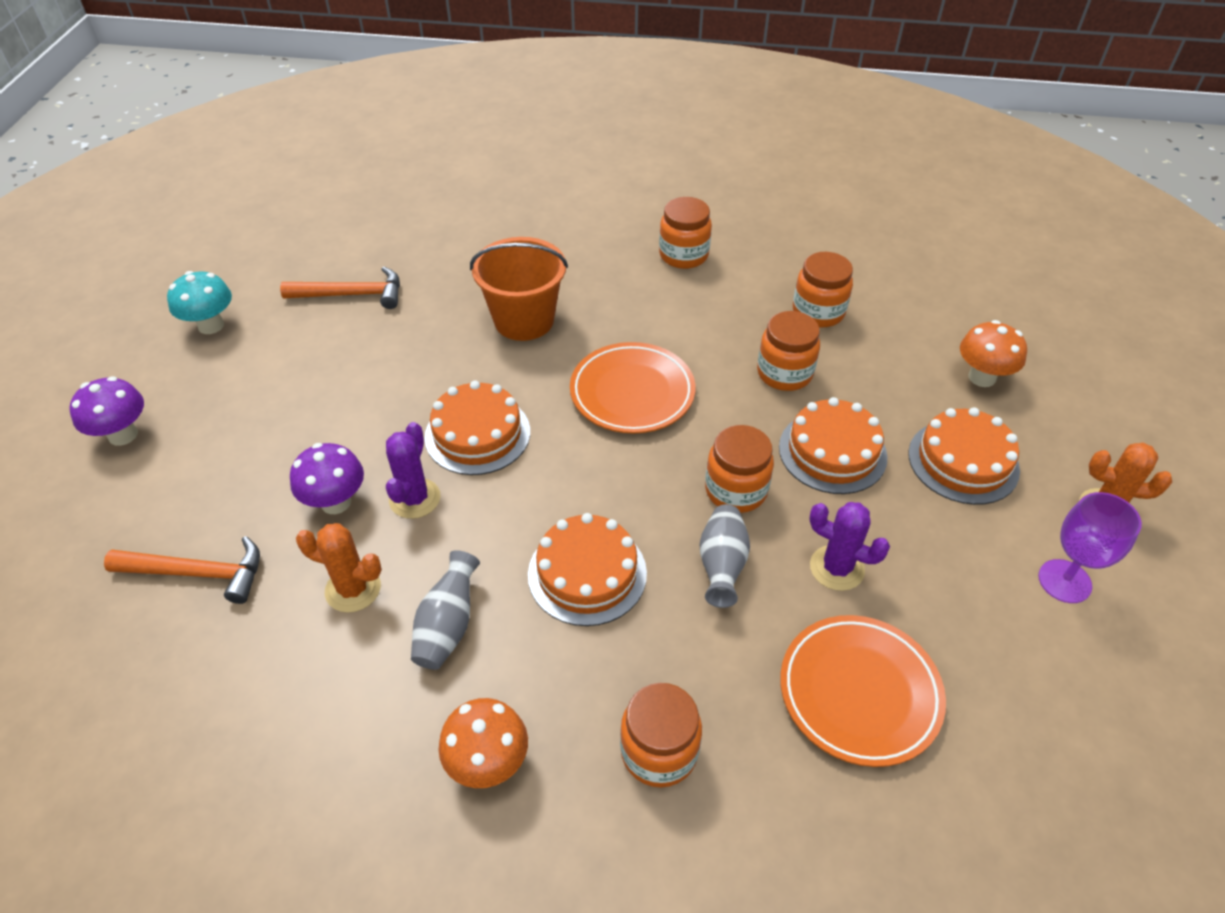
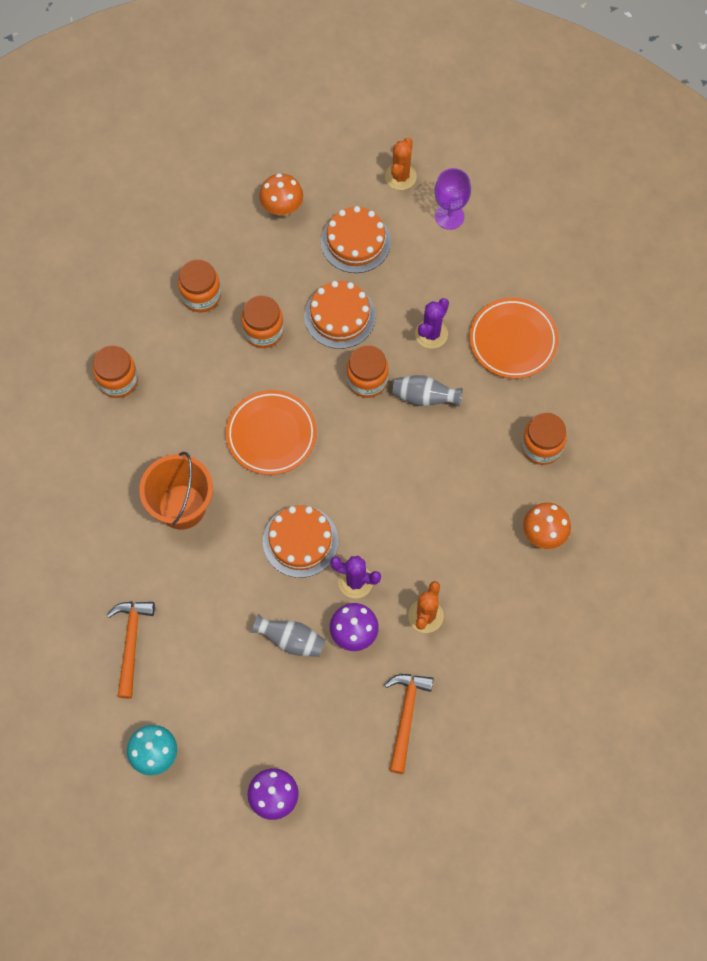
camera: 85 degrees left, 20 degrees up
grey vase [411,550,480,670] -> grey vase moved to [251,614,325,657]
orange cake [528,513,647,626] -> none

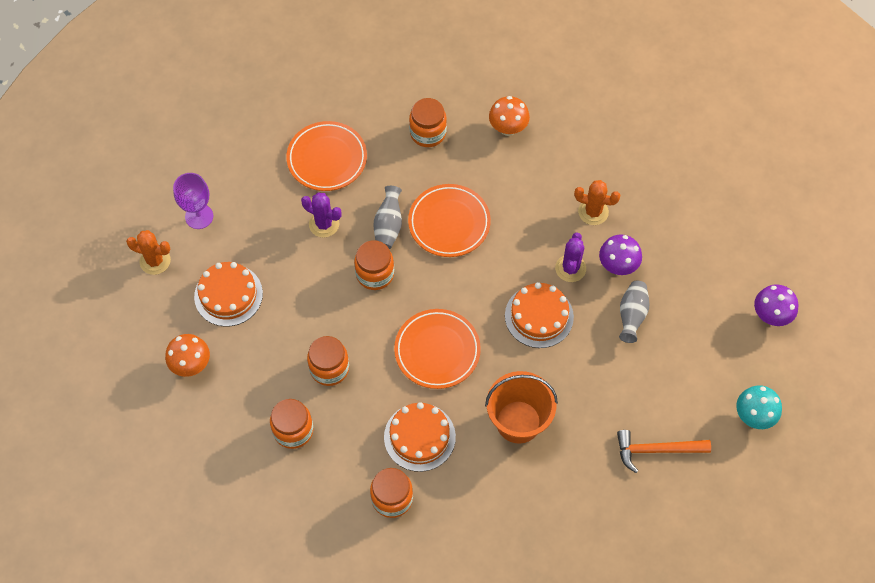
camera: 95 degrees left, 5 degrees down
orange cake [304,281,376,349] -> orange cake moved to [384,402,456,472]
orange hammer [385,674,434,774] -> none
none -> orange plate [408,184,491,257]

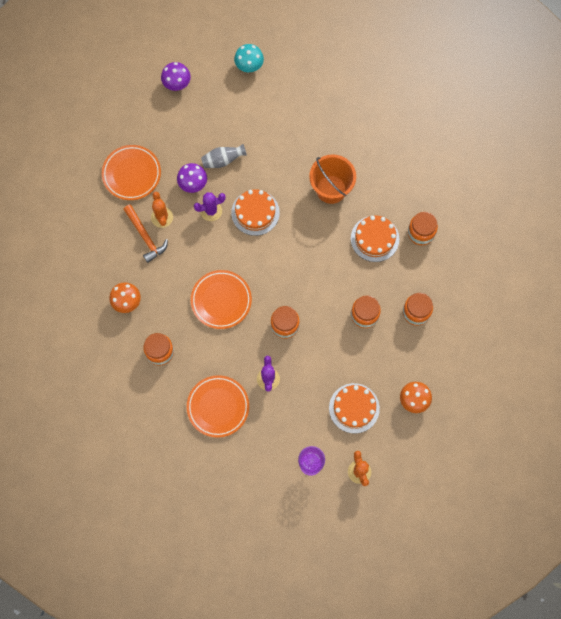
camera: 120 degrees left, 10 degrees up
grey vase [374,186,402,249] -> none
orange plate [394,309,481,389] -> orange plate moved to [102,145,161,200]
orange hammer [617,430,711,473] -> orange hammer moved to [123,205,168,263]

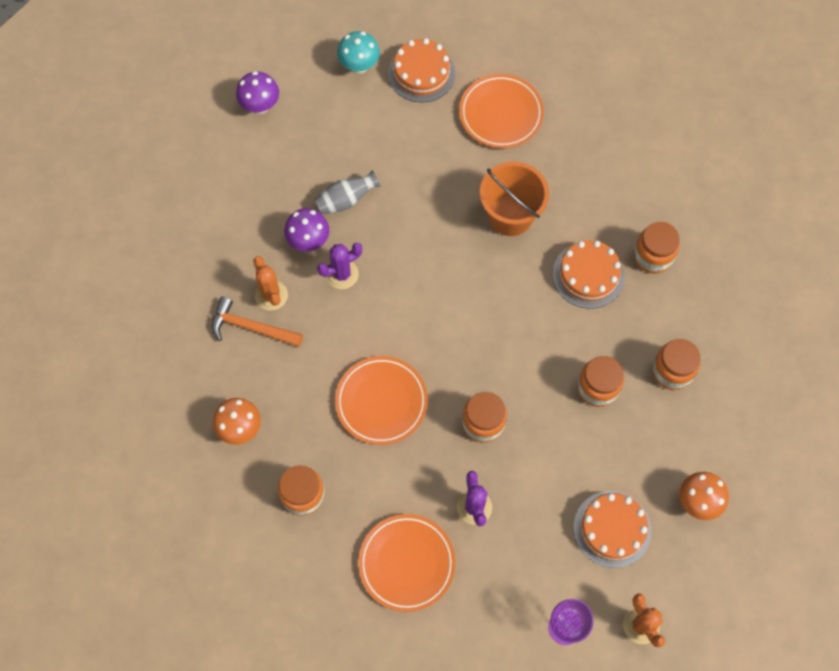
camera: 10 degrees left, 5 degrees down
orange plate [102,145,161,200] -> orange plate moved to [459,74,544,148]
orange hammer [123,205,168,263] -> orange hammer turned 150 degrees clockwise [212,297,303,347]
orange cake [231,189,280,236] -> orange cake moved to [388,38,455,102]

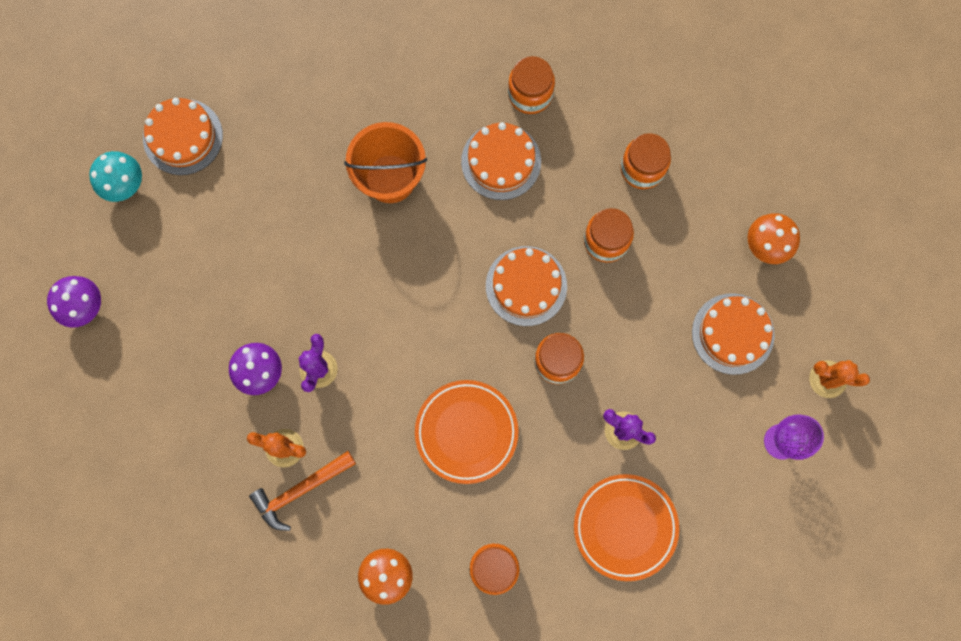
camera: 50 degrees left, 10 degrees up
grey vase [315,170,381,214] -> none
orange plate [459,74,544,148] -> none
none -> orange cake [486,246,567,326]

